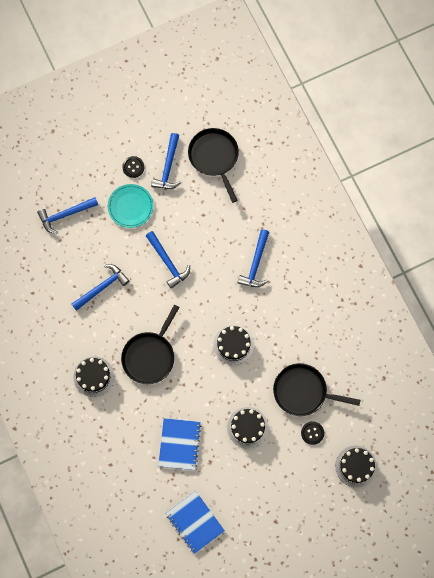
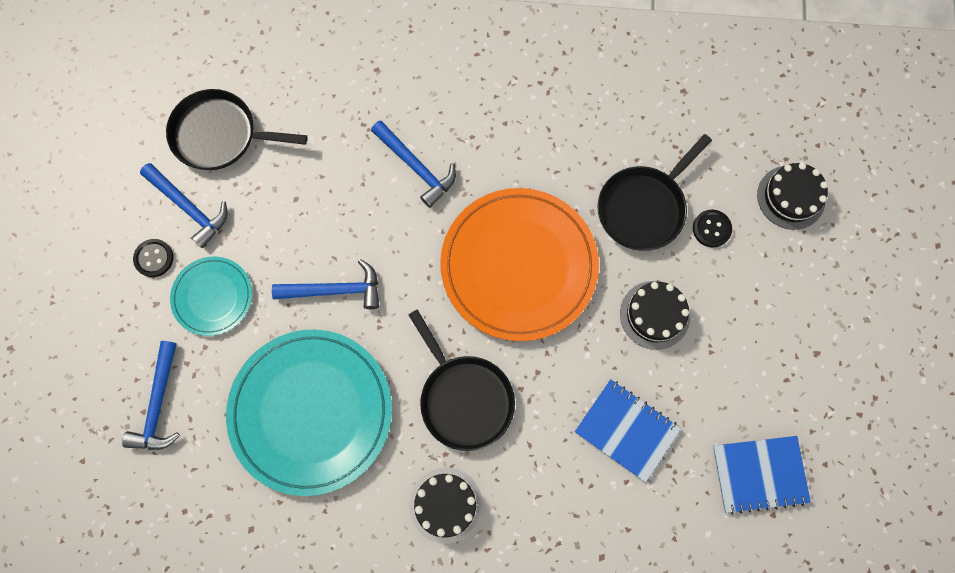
camera: 60 degrees left, 0 degrees up
blue hammer [72,264,129,311] -> turquoise plate [226,329,392,496]
black cake [213,325,254,365] -> orange plate [440,188,599,341]

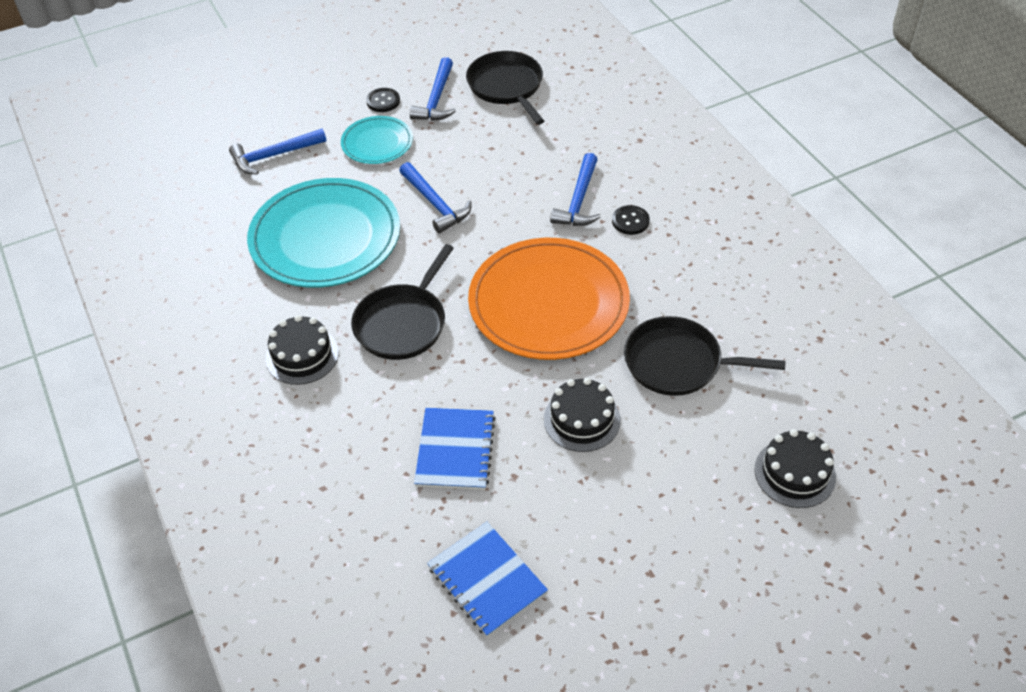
camera: 60 degrees right, 25 degrees down
black button [693,210,732,247] -> black button moved to [612,205,650,235]

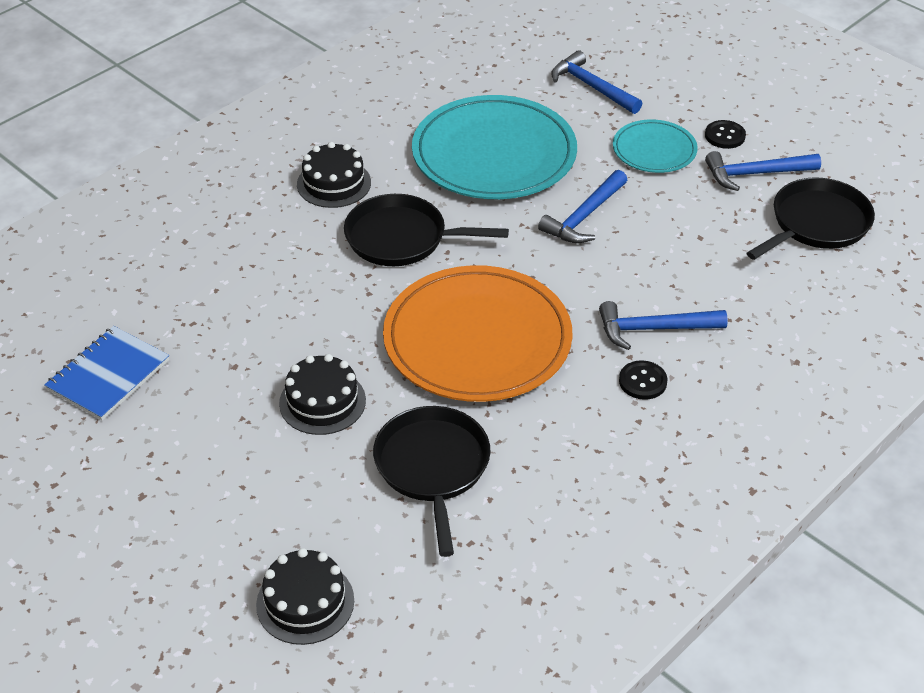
camera: 70 degrees right, 5 degrees down
blue notebook [414,408,496,490] -> none

